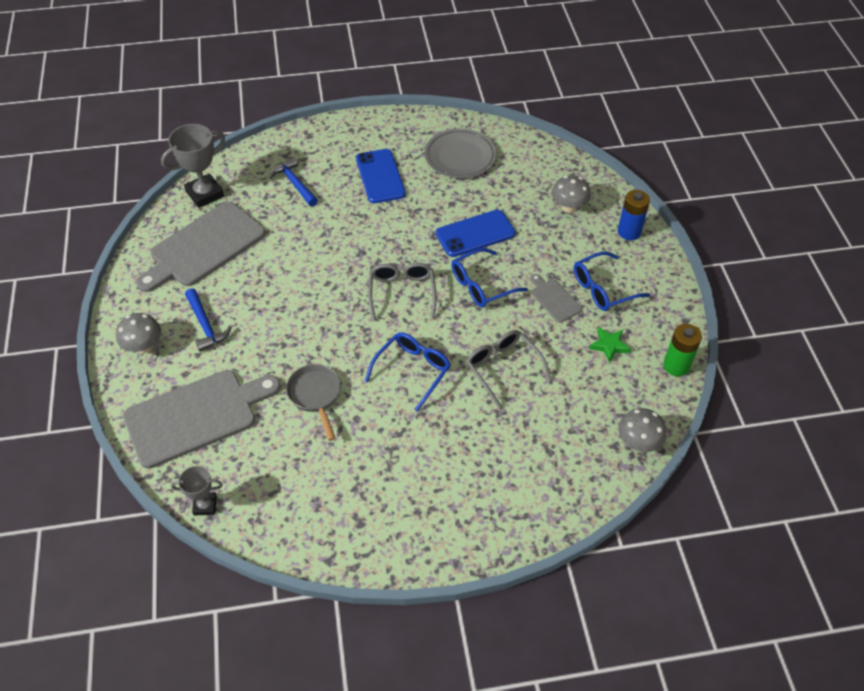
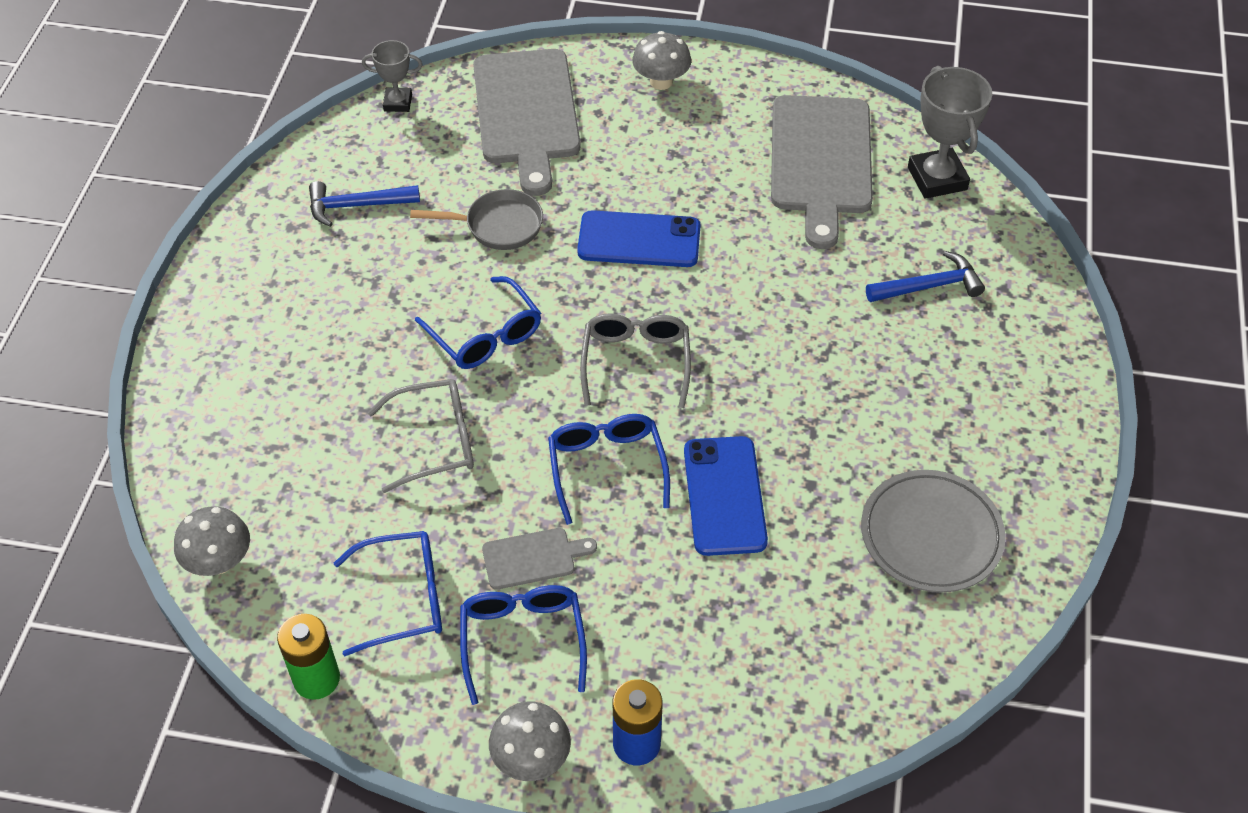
camera: 110 degrees right, 0 degrees up
grey cutting board [136,202,266,292] -> grey cutting board turned 150 degrees counterclockwise [771,95,873,249]
grey trophy [171,466,223,516] -> grey trophy turned 75 degrees clockwise [362,40,423,112]
blue hammer [185,288,232,352] -> blue hammer moved to [309,181,420,227]
blue phone [356,149,406,203] -> blue phone moved to [577,210,700,267]
grey glasses [368,263,436,321] -> grey glasses turned 105 degrees counterclockwise [580,313,691,408]
grey mushroom [552,175,591,213] -> grey mushroom moved to [489,701,571,781]
green star [589,327,631,363] -> blue glasses [334,531,442,656]

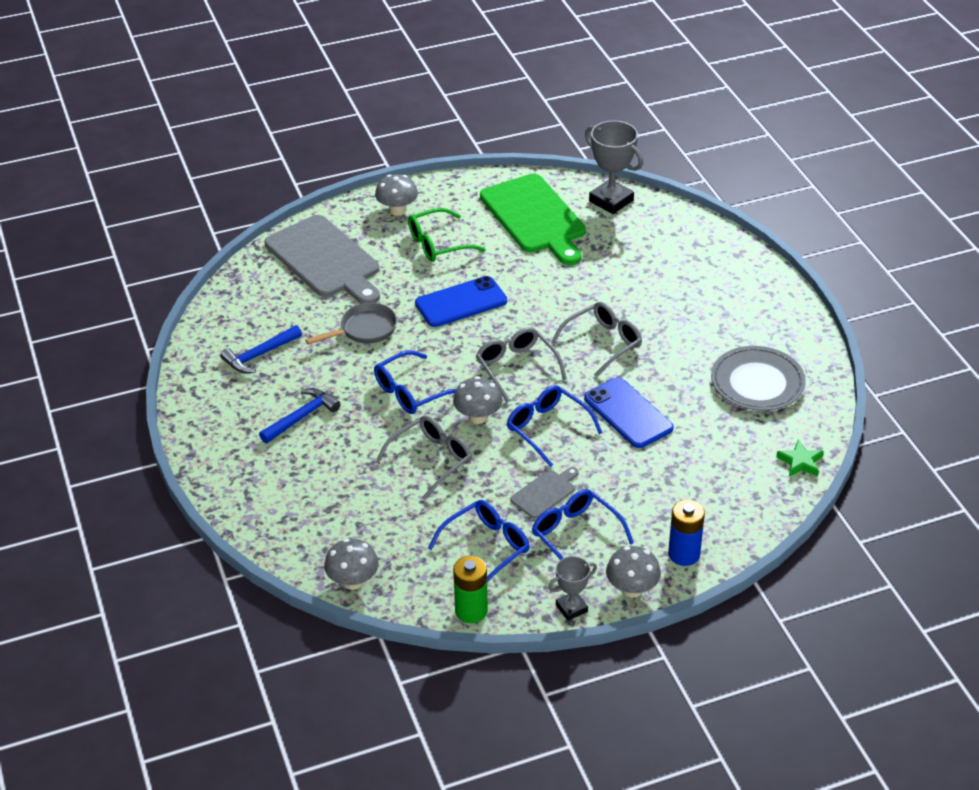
camera: 30 degrees left, 10 degrees down
grey trophy [362,40,423,112] -> grey trophy moved to [548,556,597,621]
blue glasses [415,276,541,369] -> blue glasses turned 120 degrees clockwise [374,350,456,414]
grey cutting board [771,95,873,249] -> green cutting board [480,174,586,265]
blue hammer [866,251,985,302] -> blue hammer moved to [259,388,340,443]
none -> green glasses [408,208,485,262]
none -> grey mushroom [453,376,503,424]
none -> grey glasses [551,302,642,377]
none -> green star [776,440,824,477]

